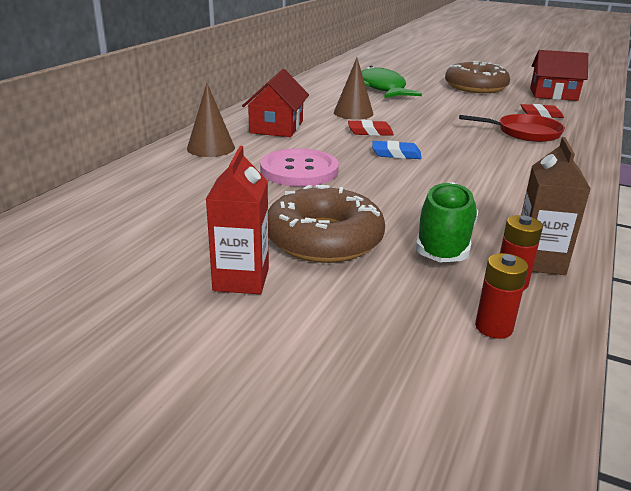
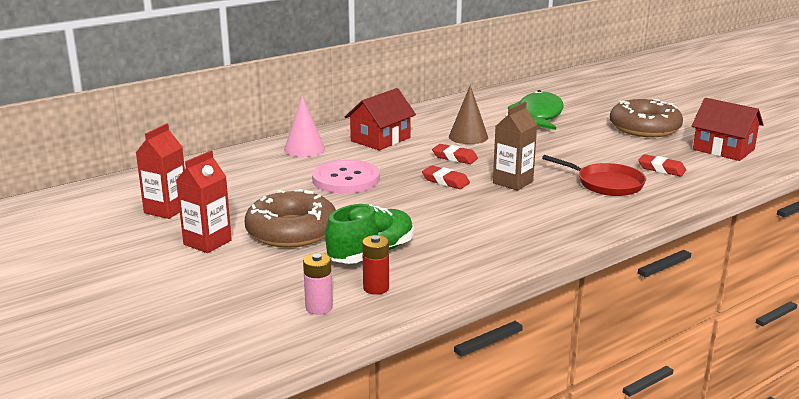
camera: 30 degrees right, 5 degrees down
brown cone [187,83,235,157] -> pink cone [284,96,325,157]
blue eraser [372,141,422,159] -> red eraser [422,165,470,189]
red battery [475,253,528,339] -> pink battery [303,253,333,315]
brown carton [521,137,591,275] -> brown carton moved to [493,102,537,191]
none -> red carton [136,123,185,219]

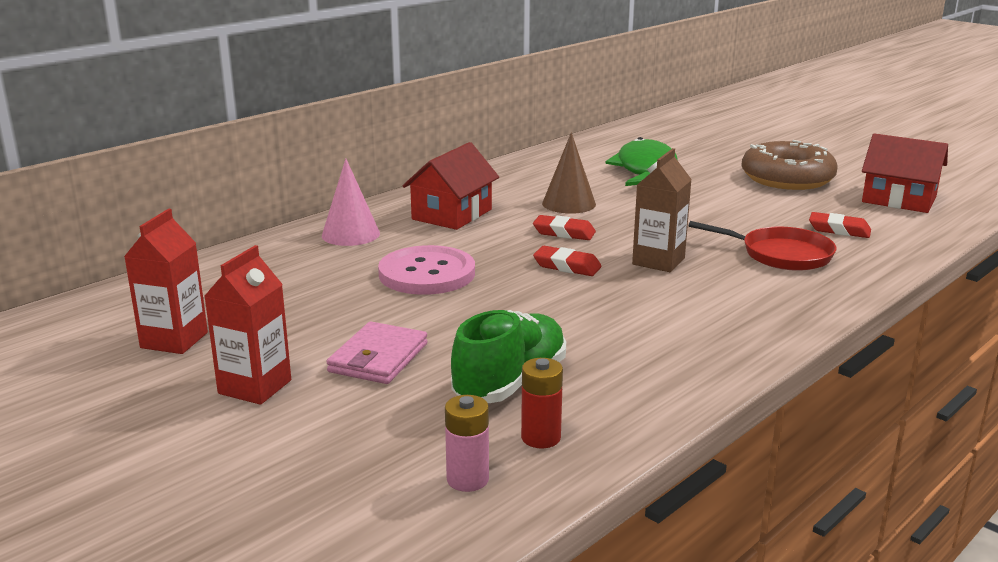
camera: 10 degrees left, 0 degrees up
brown donut [245,189,336,248] -> pink wallet [326,321,428,384]

